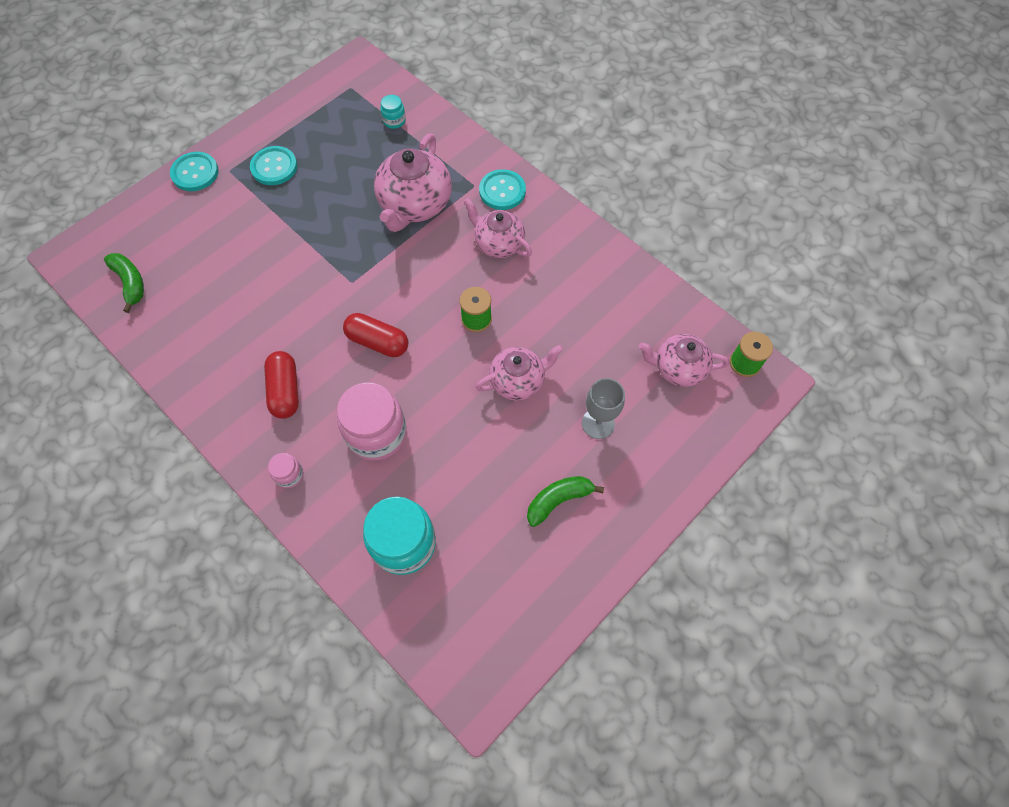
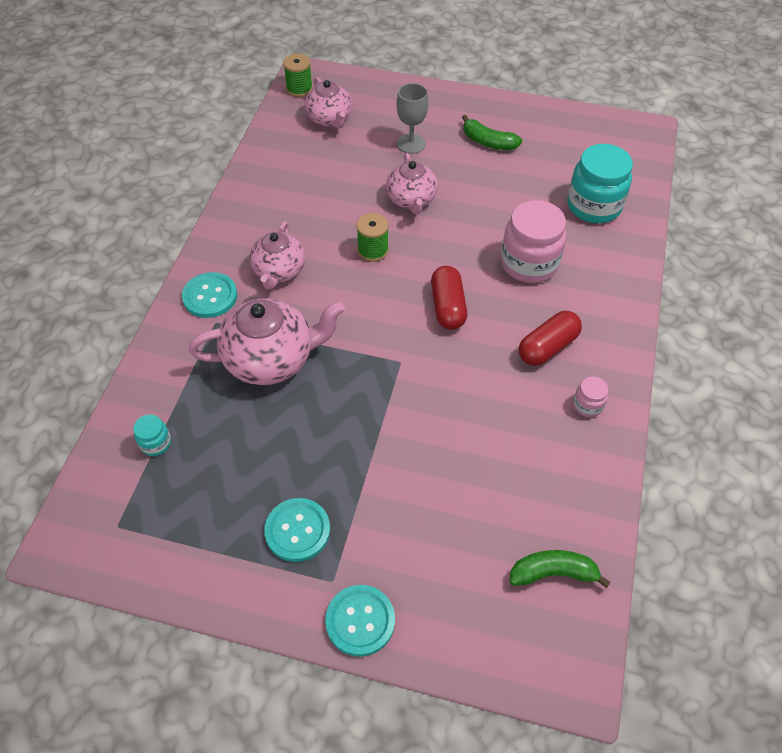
camera: 120 degrees left, 10 degrees down
green banana [104,253,144,313] -> green banana turned 60 degrees clockwise [510,550,611,588]
pink jar [268,453,304,488] -> pink jar moved to [573,376,608,417]
pink teapot [476,345,563,401] -> pink teapot turned 135 degrees counterclockwise [386,153,438,214]

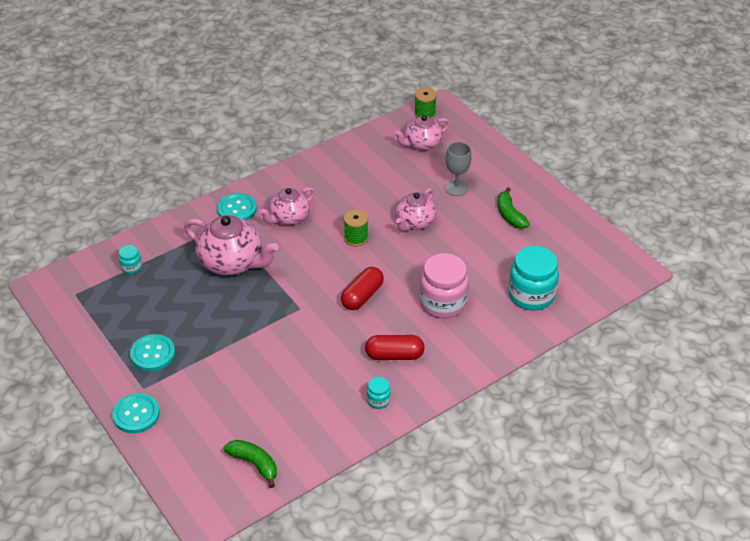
camera: 40 degrees right, 10 degrees down
pink teapot [305,77,352,129] -> pink teapot turned 45 degrees clockwise [394,115,450,151]
pink jar [573,376,608,417] -> turquoise jar [367,377,391,409]

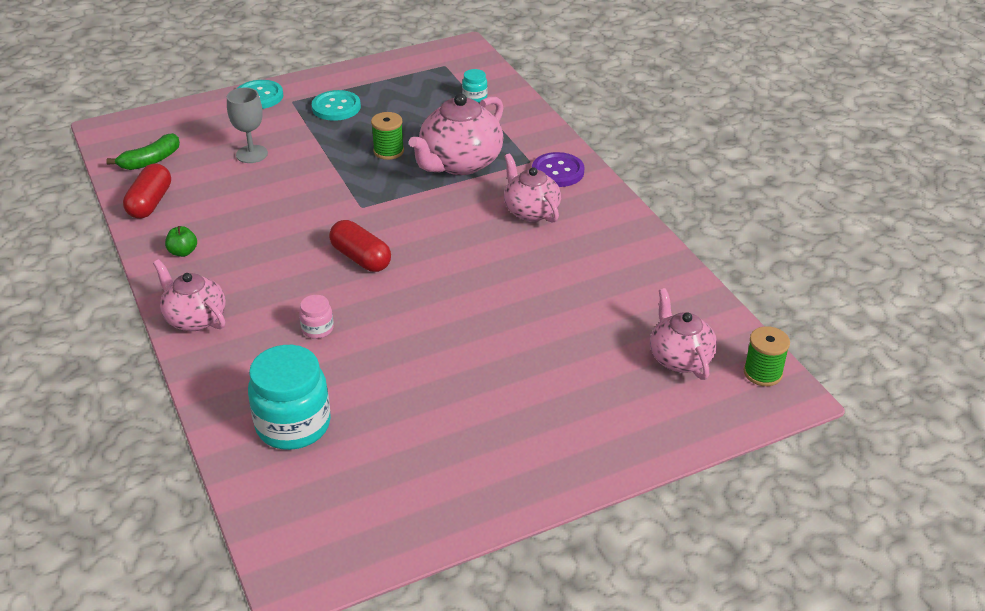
camera: 100 degrees right, 5 degrees down
turquoise button [217,193,257,221] -> purple button [532,152,584,187]
green spool [344,209,368,246] -> green spool moved to [371,112,404,160]
red capsule [365,335,425,360] -> red capsule moved to [123,163,171,219]
turquoise jar [367,377,391,409] -> green apple [165,226,197,257]
pink teapot [395,188,437,231] -> pink teapot moved to [153,259,226,331]
pink jar [420,253,469,318] -> pink jar [299,295,334,339], size x0.46
grey goblet [445,142,471,196] -> grey goblet moved to [227,88,268,163]
green banana [498,187,530,229] -> none

